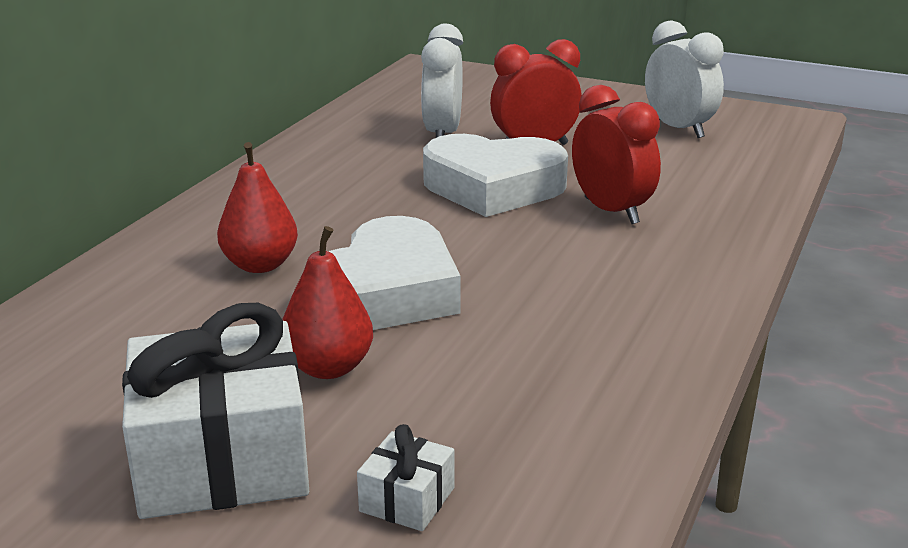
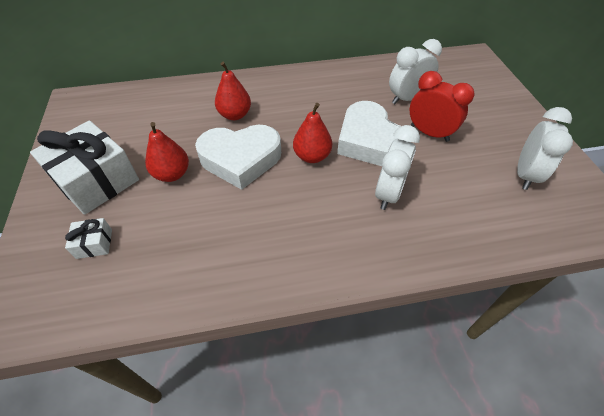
camera: 55 degrees right, 25 degrees up
red clock [572,85,661,224] -> white clock [375,125,420,210]
none -> red pear [293,103,332,163]

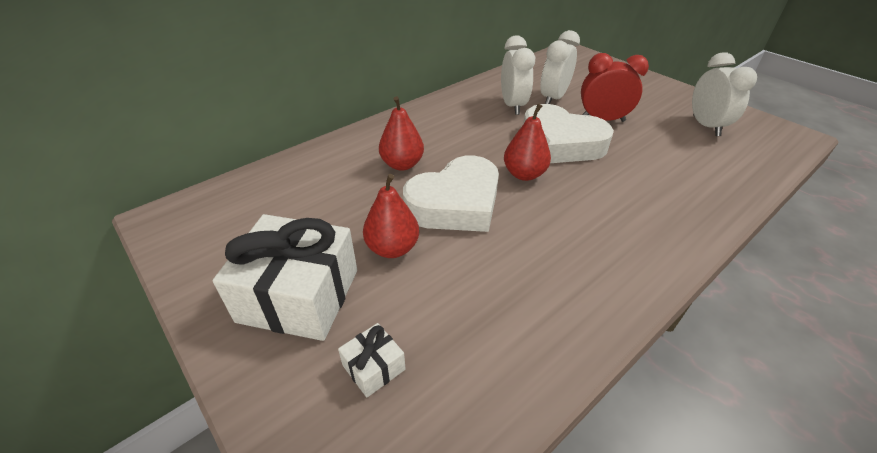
camera: 30 degrees left, 10 degrees down
white clock [375,125,420,210] -> white clock moved to [501,36,535,115]

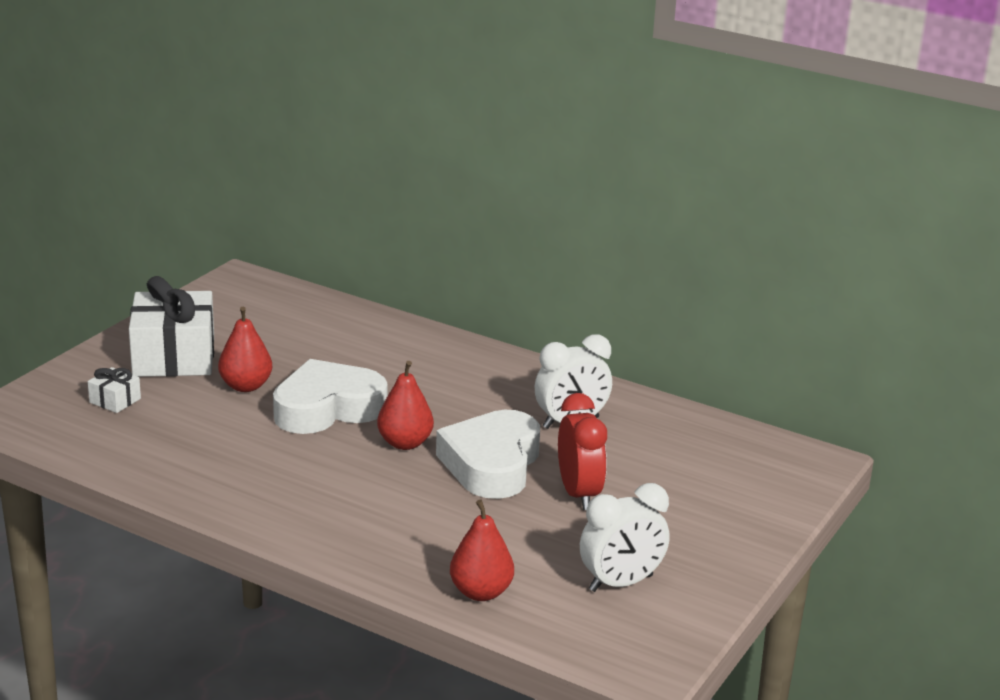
camera: 70 degrees right, 15 degrees down
red pear [379,96,424,171] -> red pear moved to [450,500,514,601]
white heart [403,155,499,232] -> white heart turned 120 degrees clockwise [273,359,388,434]
white clock [540,30,580,104] -> none

